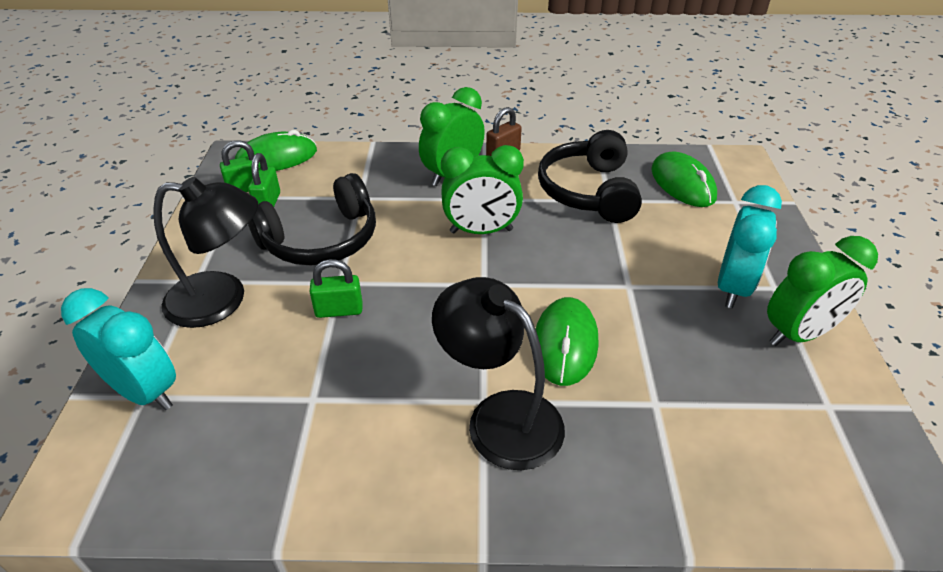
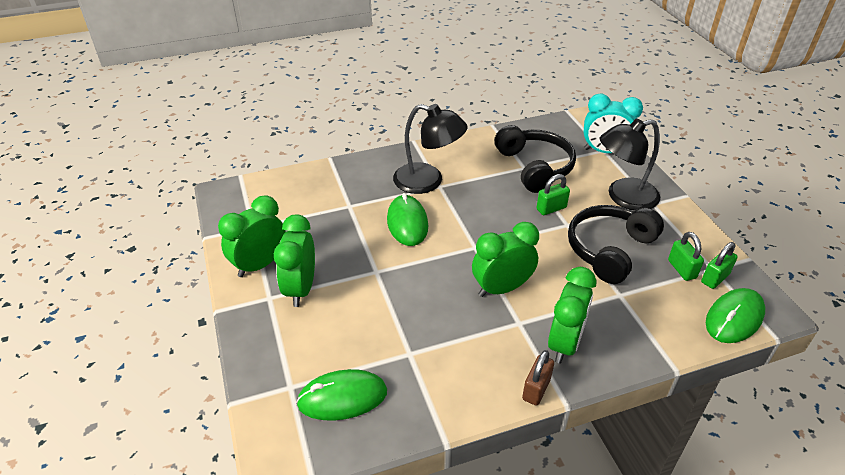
camera: 160 degrees right, 0 degrees up
black headphones [538,130,642,223] -> black headphones moved to [495,125,576,193]
green mouse [651,151,717,207] -> green mouse turned 60 degrees counterclockwise [296,369,387,421]
turquoise clock [718,185,782,308] -> green clock [274,214,315,307]

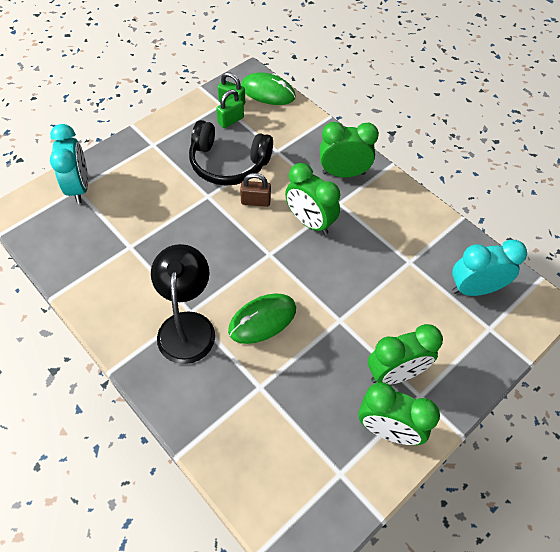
camera: 115 degrees left, 15 degrees up
green mouse [296,369,387,421] -> turquoise clock [452,240,527,296]
black headphones [495,125,576,193] -> none
brown padlock [522,350,554,406] -> brown padlock moved to [240,173,271,207]
green padlock [536,174,570,215] -> none
black lamp [600,119,660,211] -> none

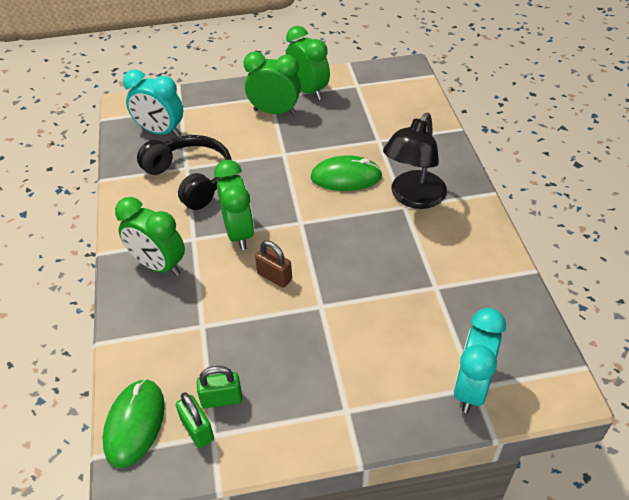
camera: 145 degrees left, 10 degrees down
black headphones [189,120,273,186] -> black headphones moved to [137,135,232,210]
green mouse [241,73,296,105] -> green mouse turned 45 degrees clockwise [103,379,165,468]

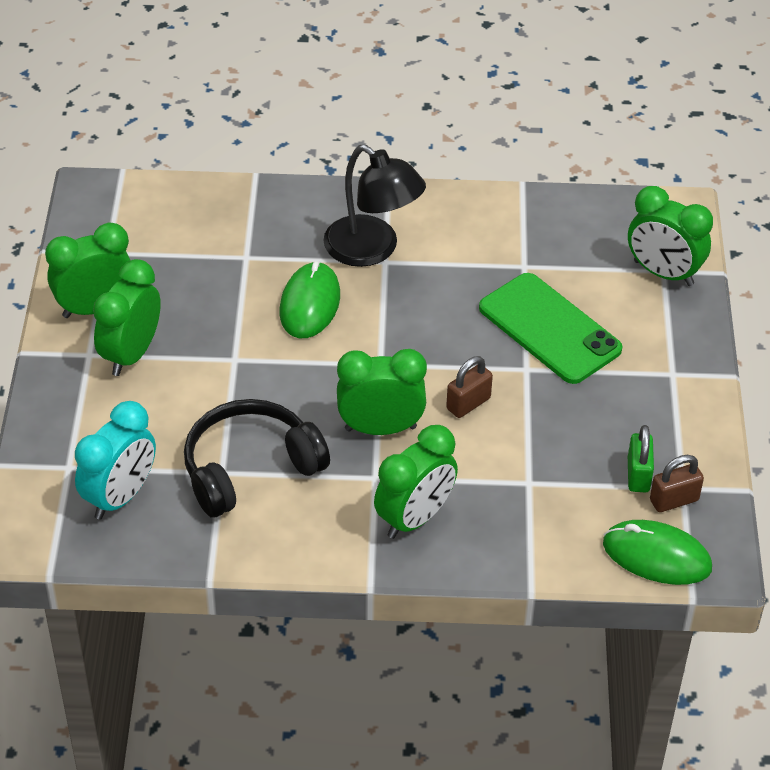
camera: 80 degrees left, 0 degrees up
green padlock [176,392,214,448] -> brown padlock [650,455,704,512]
turquoise clock [453,308,506,413] -> green clock [628,186,713,286]
none -> green phone [479,273,623,384]

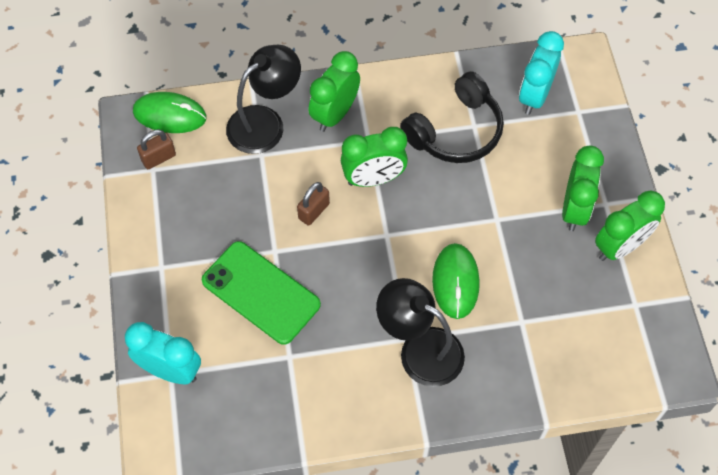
camera: 170 degrees right, 15 degrees up
green clock [628,186,713,286] -> turquoise clock [125,322,201,384]
green padlock [628,425,654,492] -> none
none -> black lamp [226,44,301,154]

